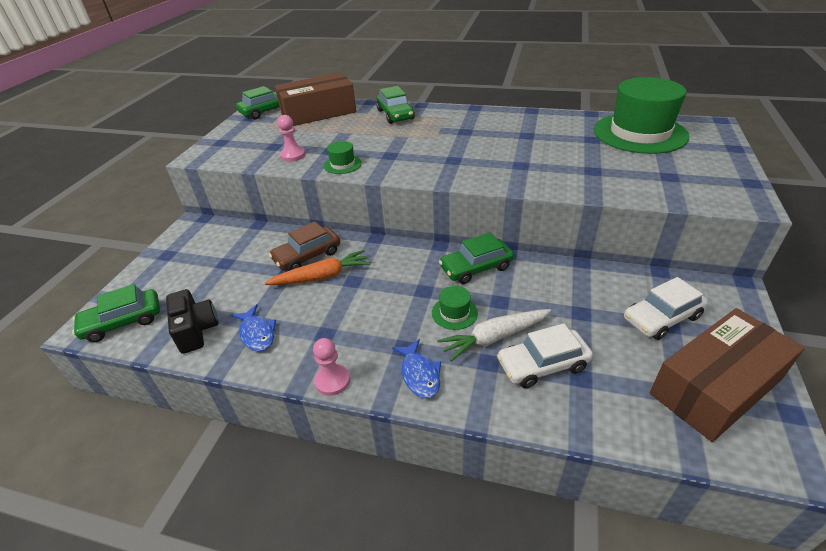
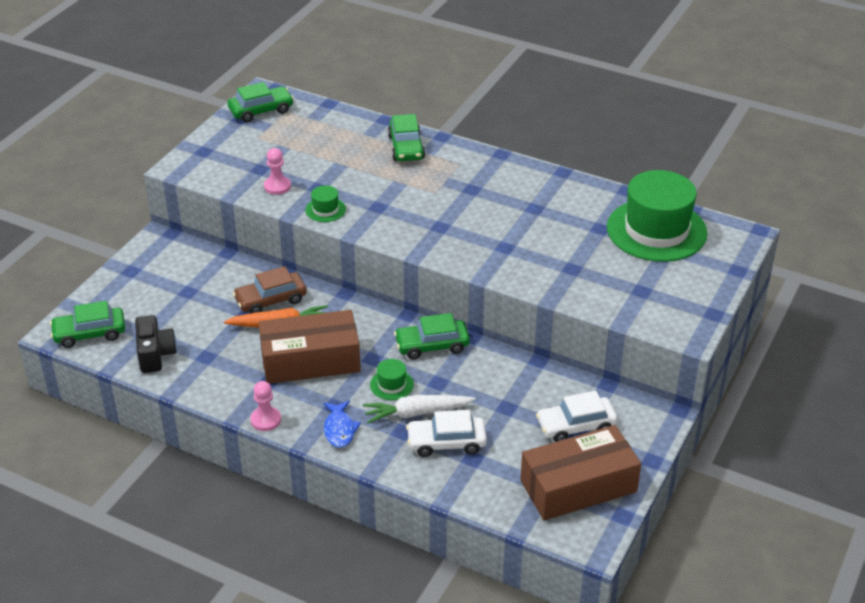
camera: 10 degrees right, 0 degrees up
blue fish [231,304,276,351] -> none
brown box [275,73,356,126] -> brown box moved to [259,310,361,384]

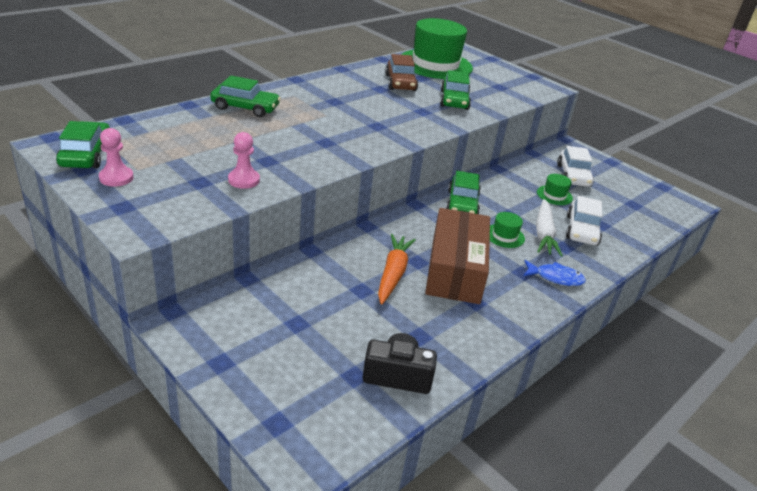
camera: 75 degrees left, 5 degrees down
green car [50,301,125,348] -> green car moved to [440,70,471,110]
brown car [233,266,307,314] -> brown car moved to [385,54,418,91]
pink pawn [250,381,281,431] -> pink pawn moved to [99,128,134,187]
green hat [305,185,346,222] -> green hat moved to [537,174,573,205]
brown box [520,425,641,520] -> none

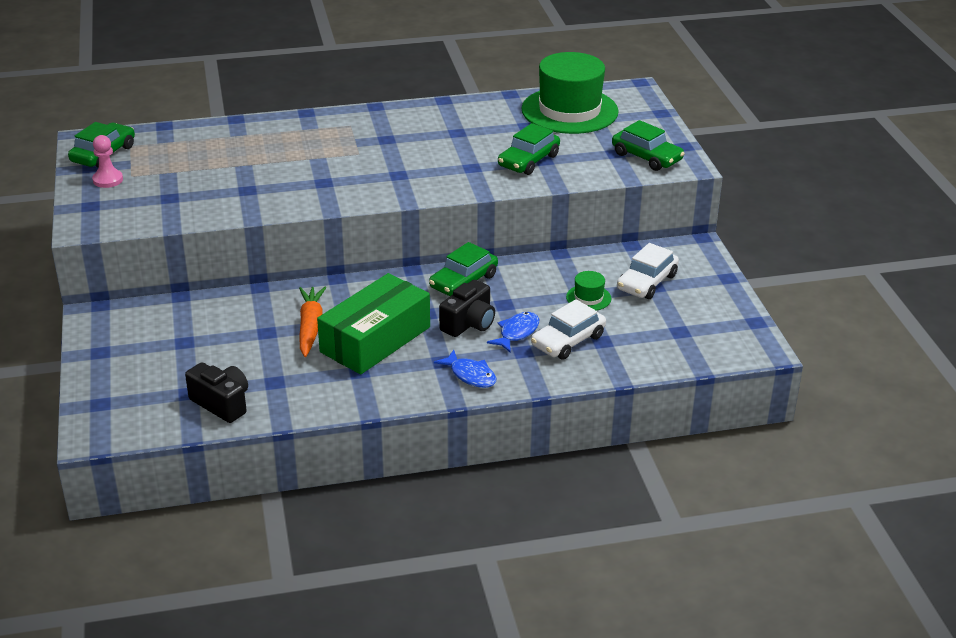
camera: 35 degrees right, 0 degrees up
green car [210,76,281,117] -> green car moved to [612,120,685,171]
pink pawn [228,132,260,189] -> none
orange carrot [378,234,416,305] -> orange carrot turned 45 degrees counterclockwise [299,287,326,357]
brown car [385,54,418,91] -> none
brown box [425,208,490,304] -> green box [317,273,430,374]
green hat [490,212,525,248] -> black camera [439,280,495,337]
white carrot [536,199,563,257] -> blue fish [487,312,539,353]

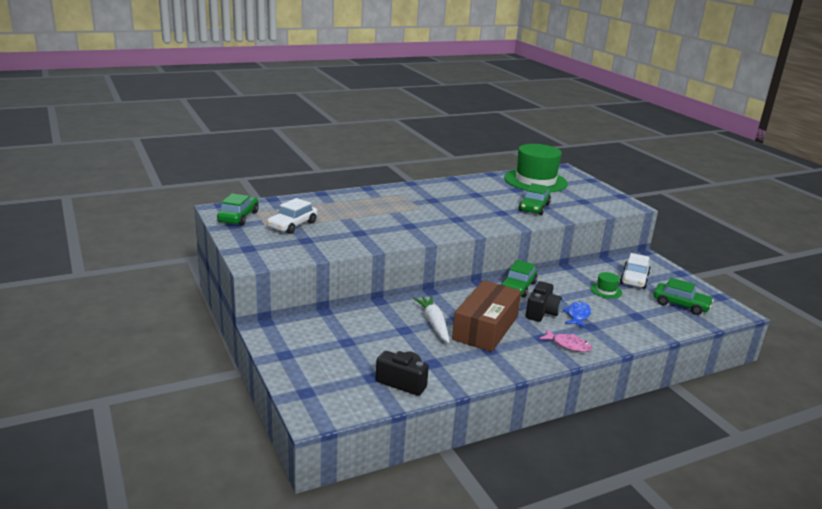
camera: 15 degrees left, 10 degrees down
pink pawn [92,135,123,188] -> none
orange carrot [299,287,326,357] -> white carrot [413,296,449,343]
green box [317,273,430,374] -> brown box [452,280,521,352]
blue fish [434,350,496,388] -> pink fish [539,329,592,352]
white car [531,299,606,360] -> white car moved to [267,198,318,234]
green car [612,120,685,171] -> green car moved to [653,278,714,315]

